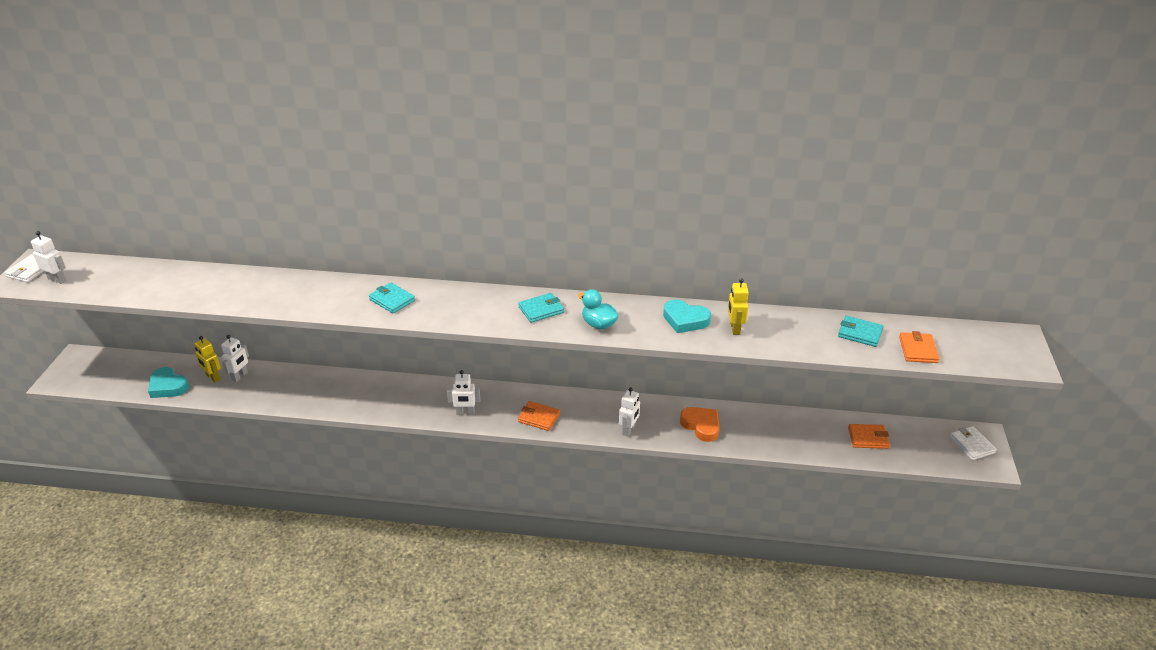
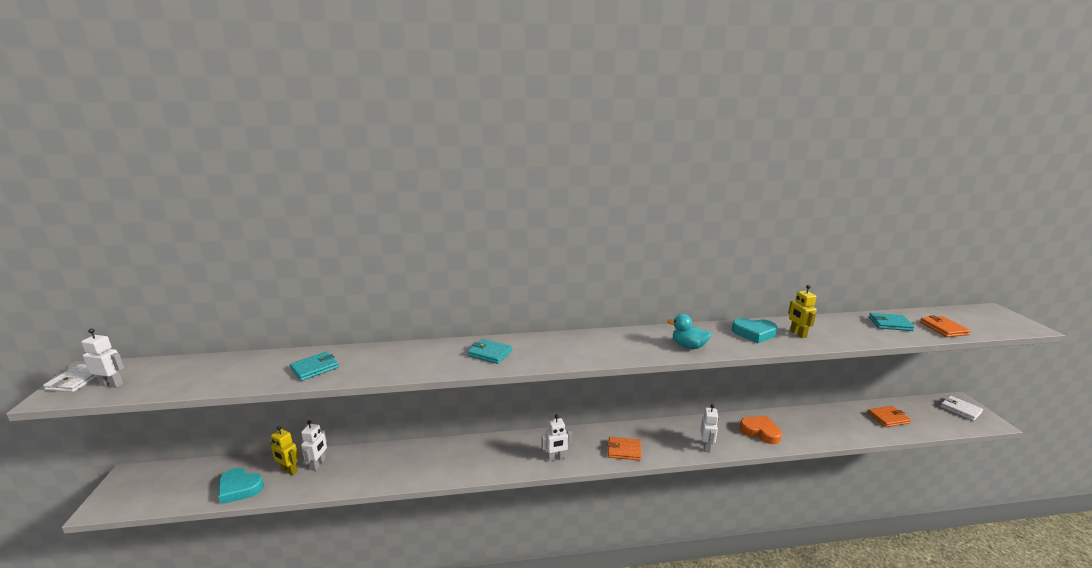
camera: 15 degrees left, 15 degrees down
turquoise wallet [518,293,564,323] -> turquoise wallet moved to [290,352,339,381]

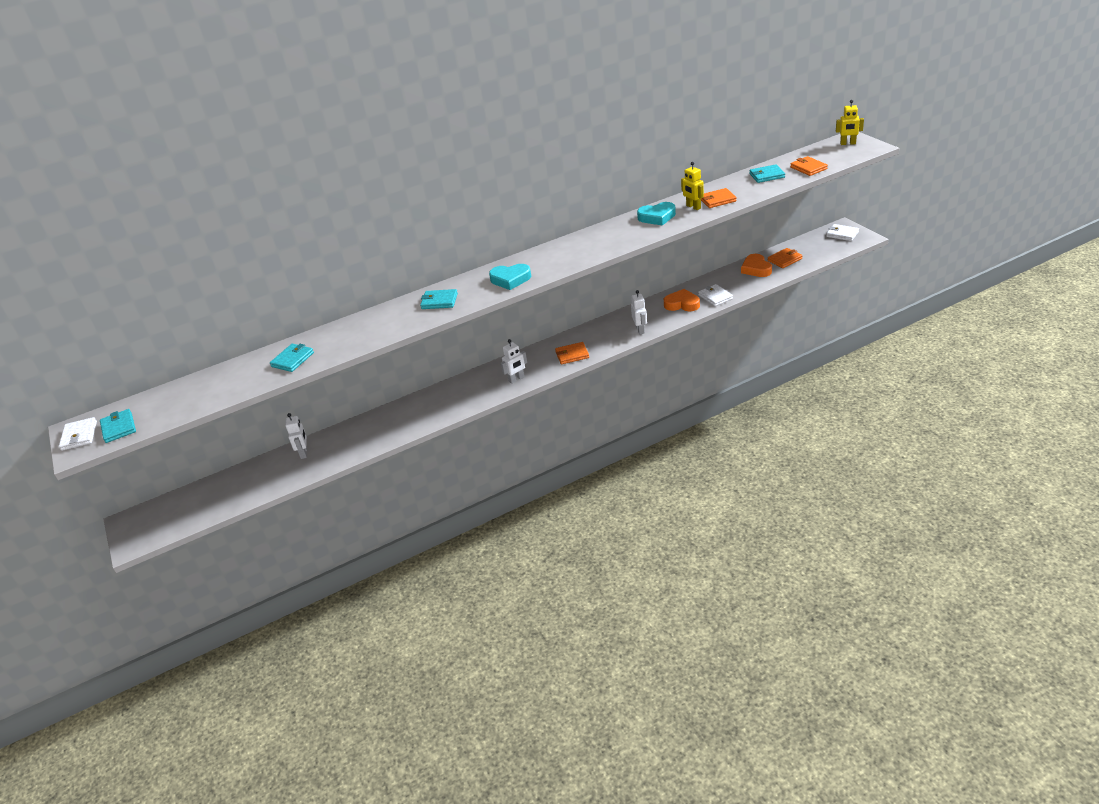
camera: 15 degrees left, 15 degrees up
white robot [81,329,124,388] -> turquoise wallet [100,409,136,443]
turquoise heart [219,468,264,504] -> turquoise heart moved to [489,264,531,290]
yellow robot [270,426,299,475] -> yellow robot moved to [836,100,864,145]
turquoise duck [667,314,712,349] -> none
none -> white wallet [698,284,733,306]
none -> orange wallet [701,188,737,208]
none -> orange heart [741,254,772,277]

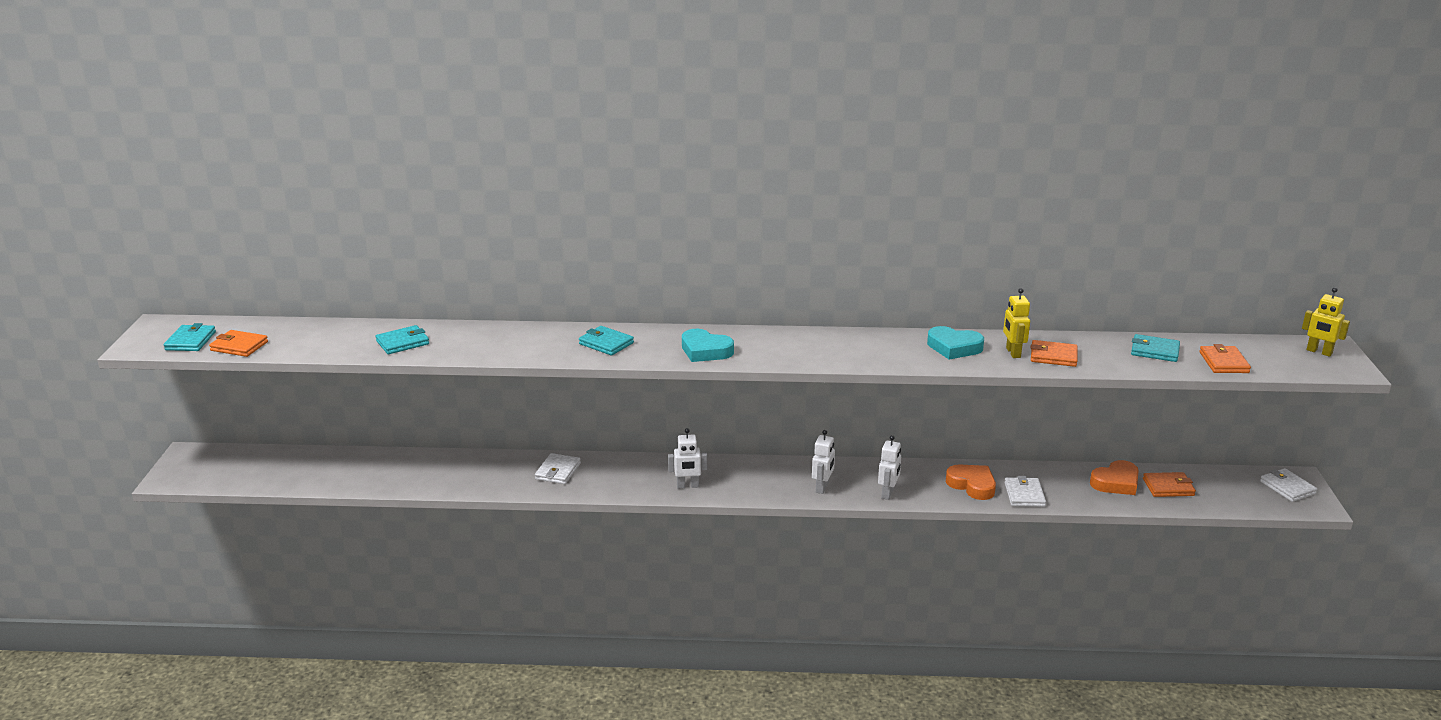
camera: 25 degrees right, 10 degrees down
white wallet [59,417,97,451] -> white wallet moved to [535,453,581,484]
white robot [285,413,307,459] -> white robot moved to [812,430,835,494]
orange wallet [555,342,589,364] -> orange wallet moved to [209,330,268,357]
orange heart [741,254,772,277] -> orange heart turned 135 degrees counterclockwise [1090,460,1139,495]

